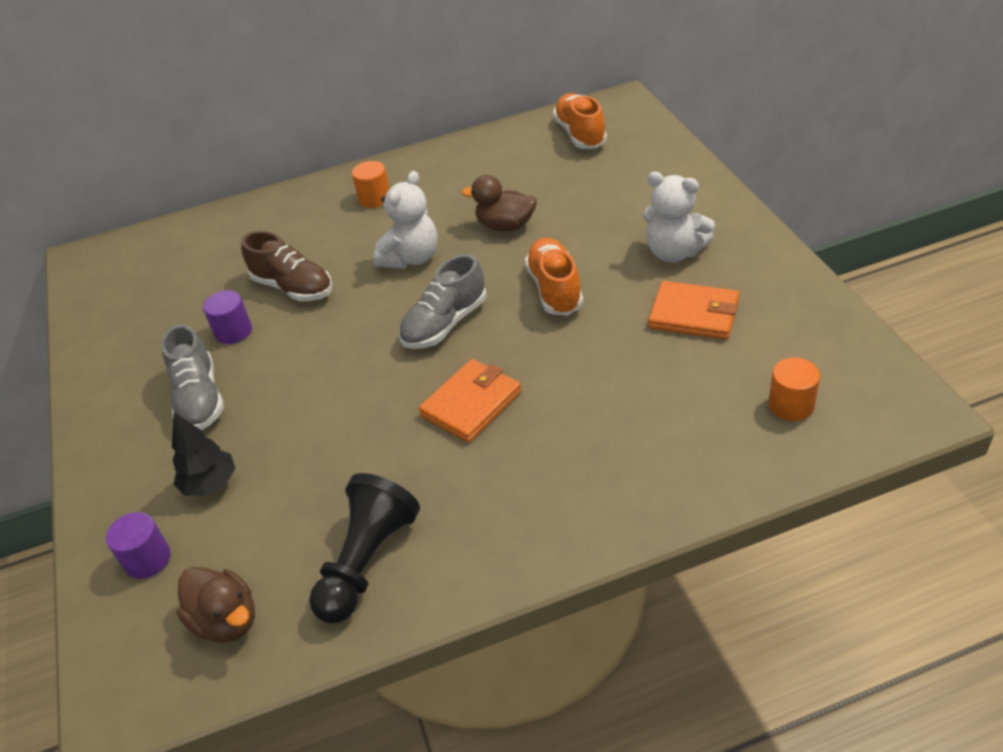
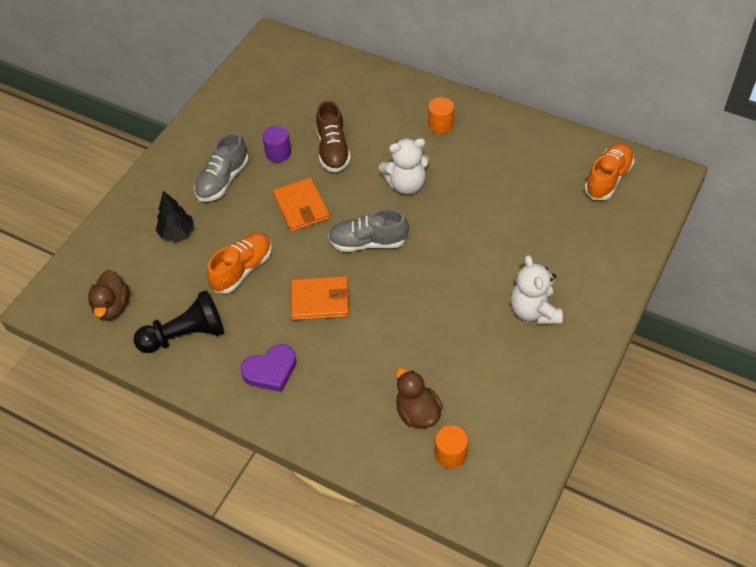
camera: 45 degrees right, 10 degrees up
purple cylinder [106,512,171,579] -> none
brown duck [461,175,537,231] -> brown duck moved to [396,368,443,429]
orange shoe [525,238,583,316] -> orange shoe moved to [207,233,272,294]
orange wallet [648,281,739,340] -> orange wallet moved to [273,178,330,232]
none -> purple heart [241,344,297,392]

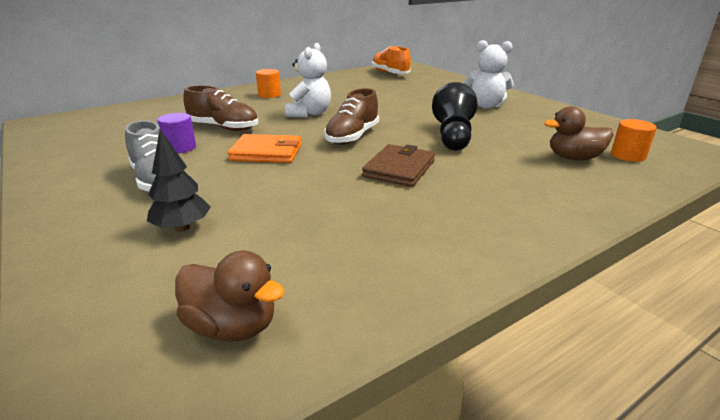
camera: 65 degrees left, 25 degrees down
black pawn [134,290,224,353] -> black pawn moved to [432,82,477,151]
orange shoe [207,233,272,294] -> none
purple heart [241,344,297,392] -> none
orange wallet [291,276,350,320] -> brown wallet [362,144,435,187]
grey shoe [328,209,409,252] -> brown shoe [324,88,379,145]

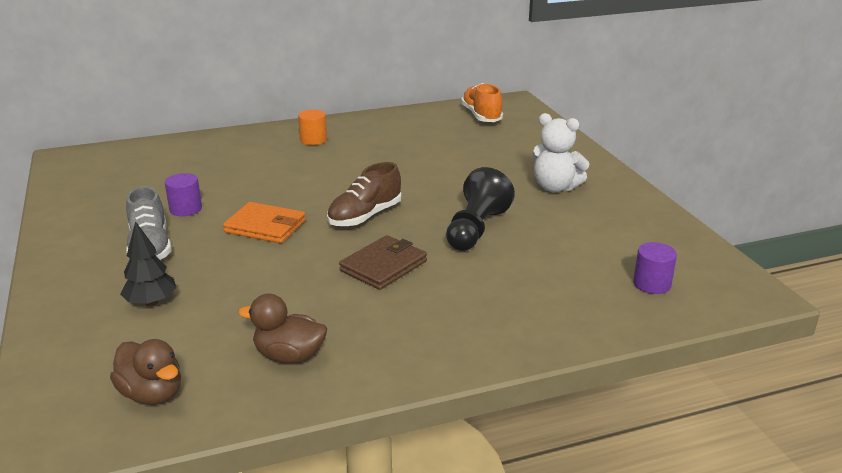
camera: 15 degrees right, 0 degrees up
brown shoe [183,85,258,131] -> none
white teddy bear [285,42,331,118] -> none
brown duck [544,106,614,160] -> brown duck moved to [238,294,327,364]
orange cylinder [611,119,657,162] -> purple cylinder [633,242,677,294]

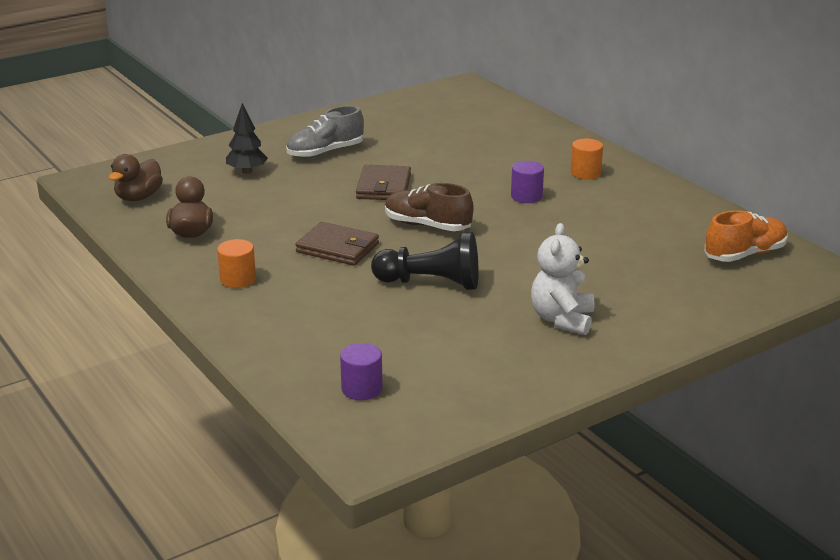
camera: 75 degrees right, 0 degrees up
purple cylinder [165,173,202,216] -> purple cylinder moved to [511,161,544,203]
orange wallet [223,202,306,243] -> brown wallet [356,165,411,200]
none -> orange cylinder [217,239,256,288]

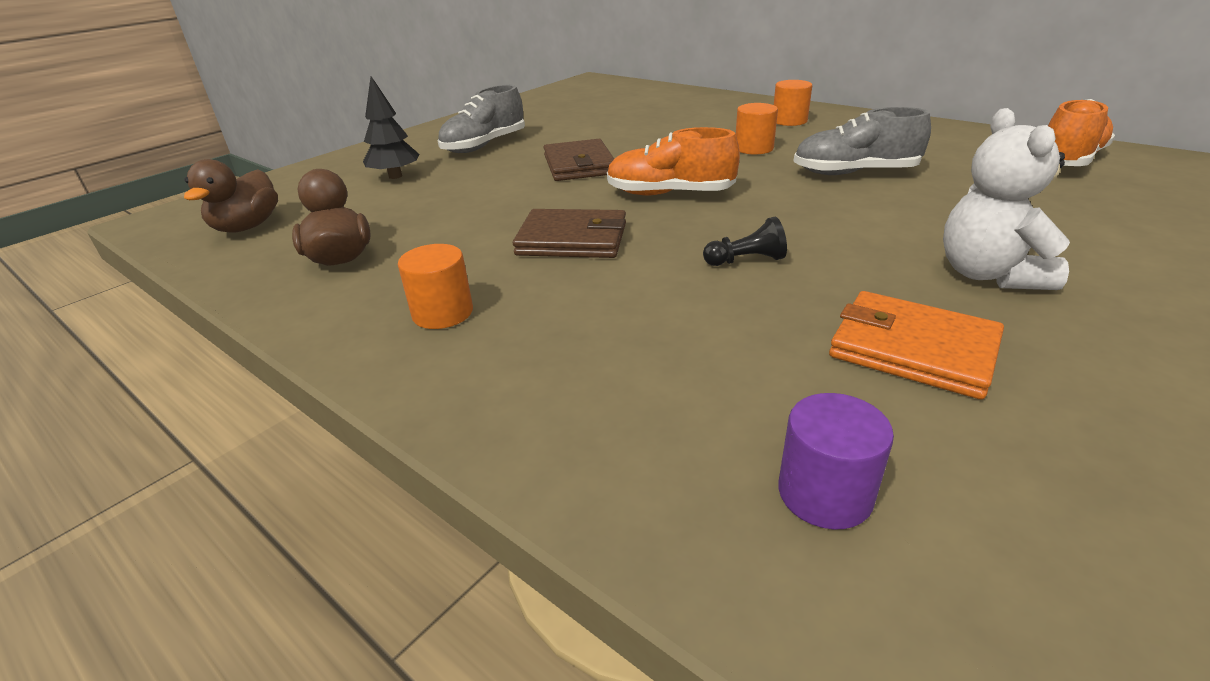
camera: 15 degrees left, 5 degrees up
black pawn [371,232,478,290] -> black pawn [703,217,787,266], size x0.48
brown shoe [385,183,473,231] -> orange shoe [607,127,740,196]
purple cylinder [511,161,544,203] -> orange cylinder [736,103,778,155]
none -> grey shoe [793,107,931,175]
none -> orange wallet [829,291,1004,399]

